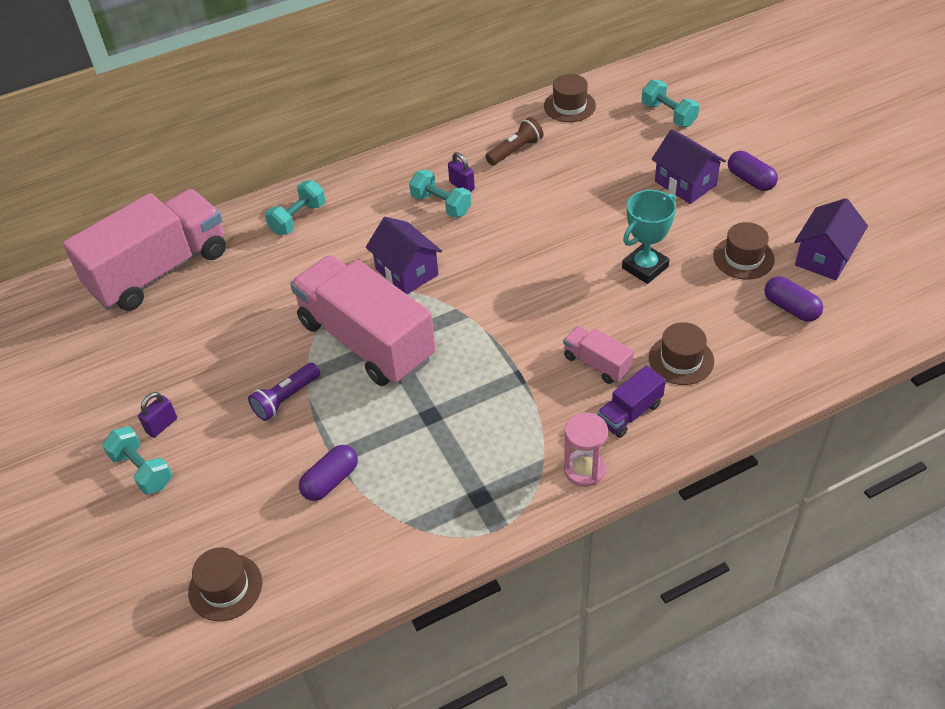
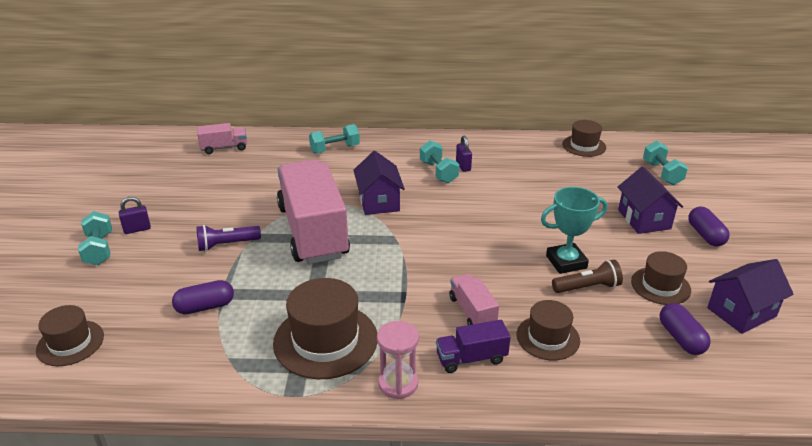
camera: 25 degrees right, 15 degrees down
pink truck [63,189,226,311] -> pink truck [197,123,247,154], size x0.44
brown flashlight [485,117,544,166] -> brown flashlight moved to [552,260,623,293]
none -> brown hat [273,278,377,379]

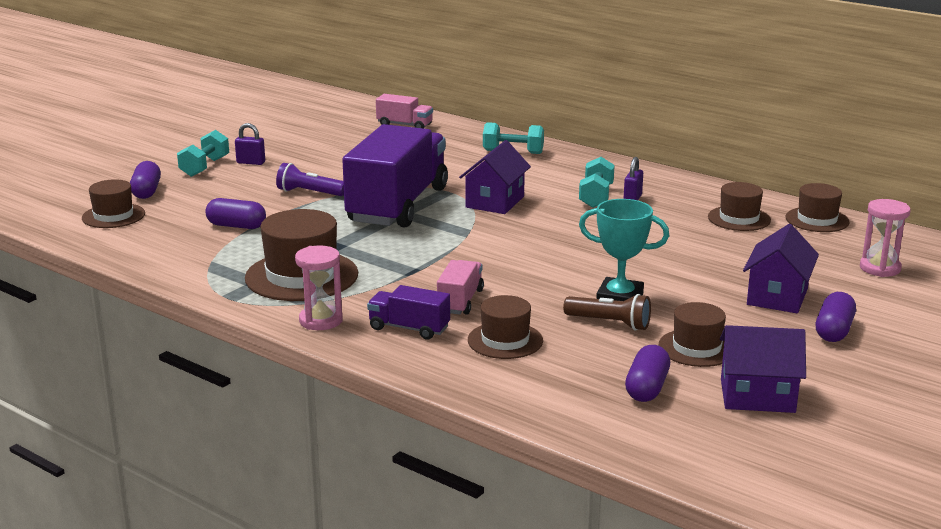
camera: 35 degrees right, 10 degrees down
pink truck [277,159,350,264] -> purple truck [342,124,448,227]
turquoise dumbbell [643,141,688,185] -> pink hourglass [860,199,911,277]
none -> purple capsule [130,161,161,199]
none -> brown hat [708,182,771,231]

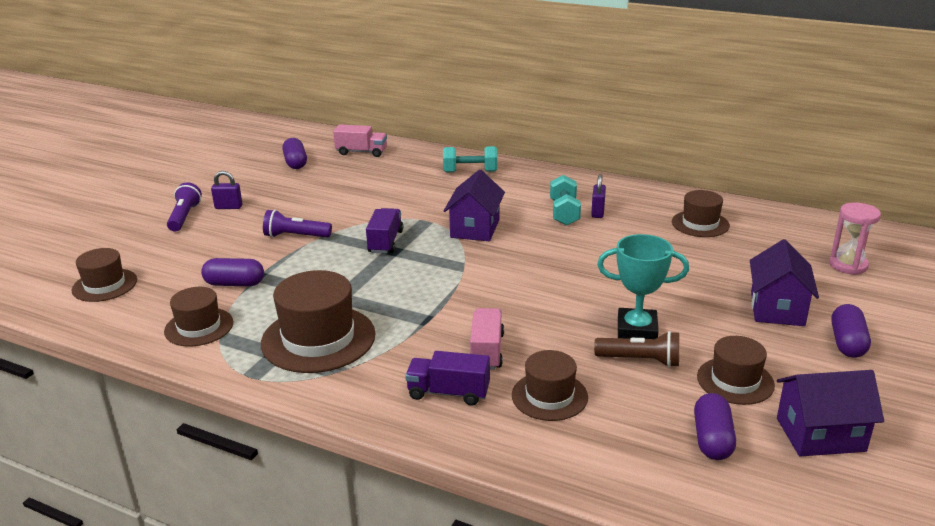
camera: 10 degrees left, 5 degrees up
purple capsule [130,161,161,199] -> purple capsule moved to [282,138,307,169]
turquoise dumbbell [177,130,229,177] -> purple flashlight [167,182,202,231]
pink hourglass [295,245,343,330] -> none
purple truck [342,124,448,227] -> purple truck [366,208,403,254], size x0.44
brown hat [786,183,849,232] -> brown hat moved to [164,287,233,346]

